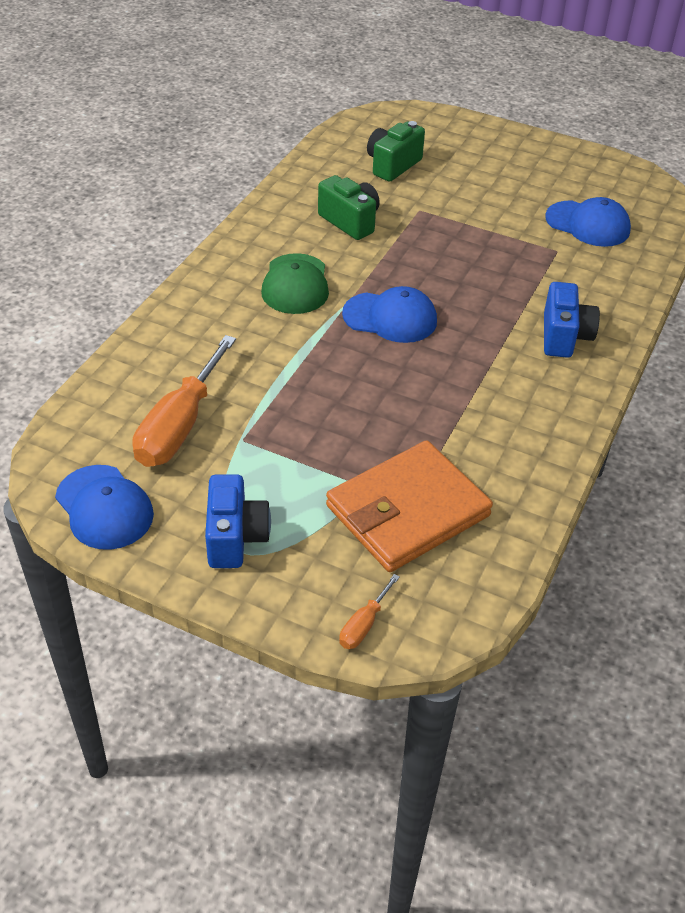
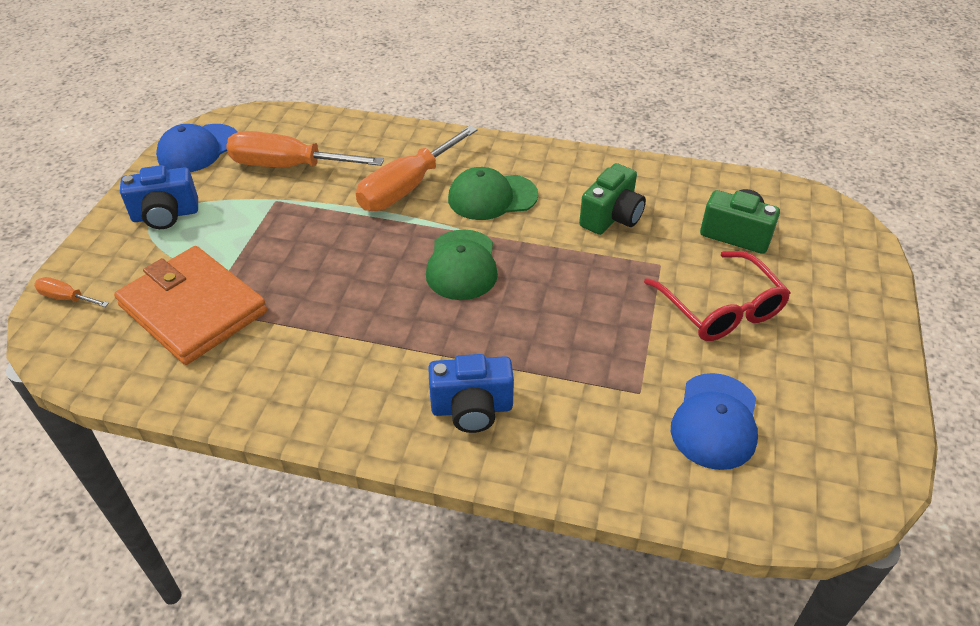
camera: 80 degrees right, 0 degrees up
blue cap [342,286,437,343] -> green cap [426,229,498,300]
none -> orange screwdriver [356,125,478,211]
none -> red glasses [644,251,790,341]

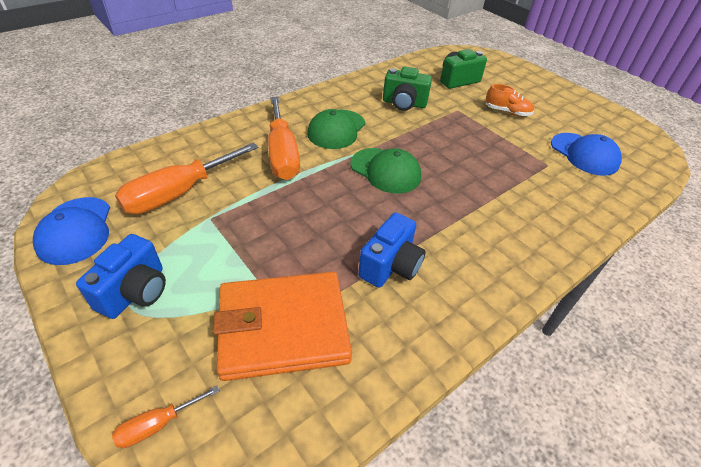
camera: 55 degrees left, 0 degrees up
blue camera [428,354,514,433] -> blue camera moved to [358,212,426,288]
green camera [579,163,646,235] -> green camera turned 120 degrees clockwise [383,67,432,111]
red glasses [644,251,790,341] -> orange shoe [486,84,534,116]

